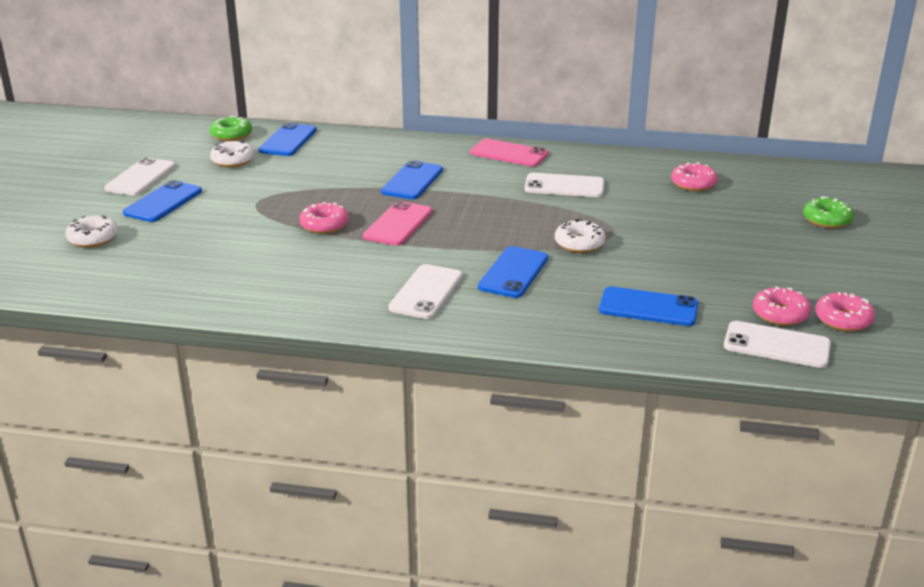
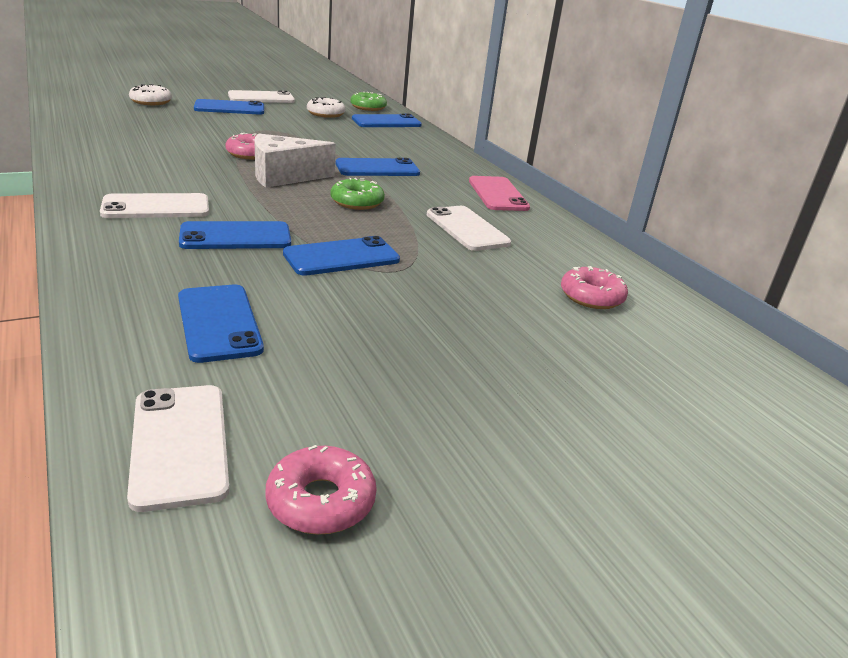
camera: 50 degrees right, 0 degrees up
pink phone [363,201,432,246] -> white cheese [254,133,336,188]
white donut [555,219,606,253] -> blue phone [283,236,400,276]
pink donut [753,287,811,326] -> none
green donut [803,196,854,228] -> green donut moved to [330,178,385,210]

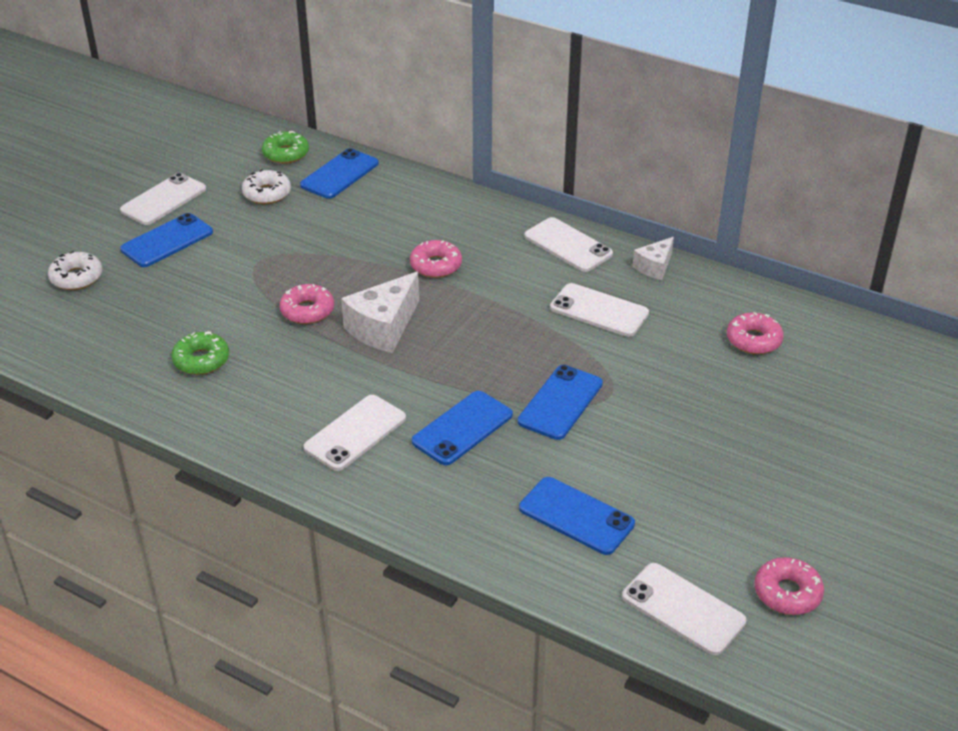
camera: 30 degrees left, 10 degrees up
green donut [330,178,385,210] -> green donut moved to [171,331,229,375]
blue phone [336,158,420,176] -> pink donut [410,240,462,278]
pink phone [469,176,530,211] -> white phone [524,217,613,272]
none -> white cheese [633,237,674,280]

